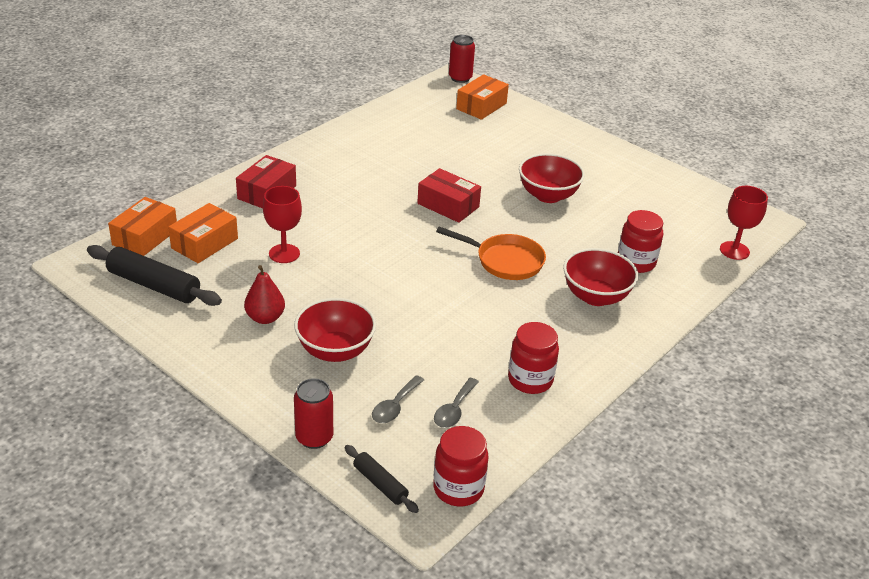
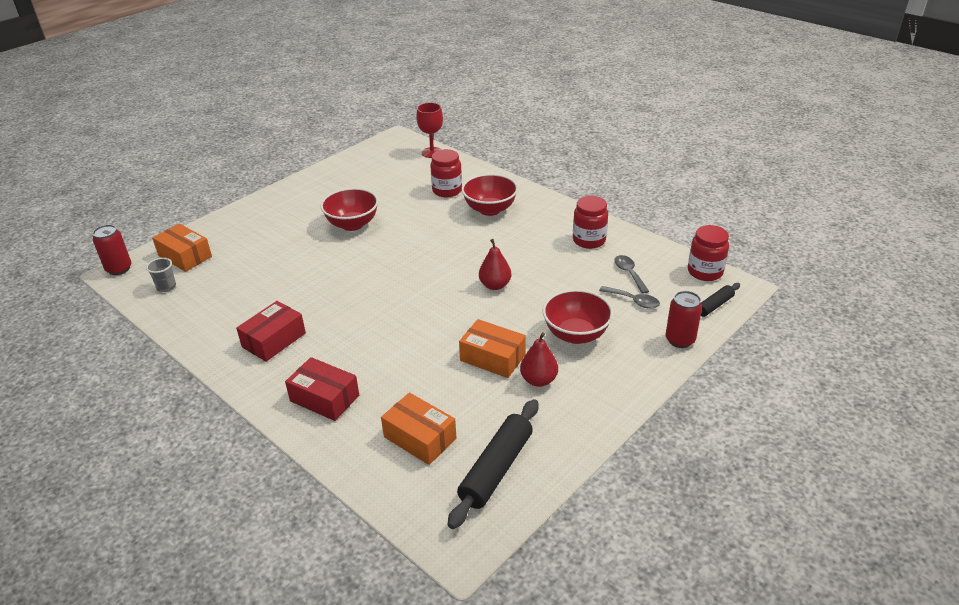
camera: 85 degrees left, 0 degrees up
orange box [108,197,177,256] -> orange box moved to [459,319,526,378]
red goblet [263,186,302,263] -> none
red box [417,168,481,223] -> red box moved to [236,301,306,362]
grey spoon [434,378,479,428] -> grey spoon turned 135 degrees counterclockwise [614,255,649,294]
orange pan [436,227,546,280] -> none
none -> grey cup [146,258,176,292]
none -> red pear [479,239,511,290]

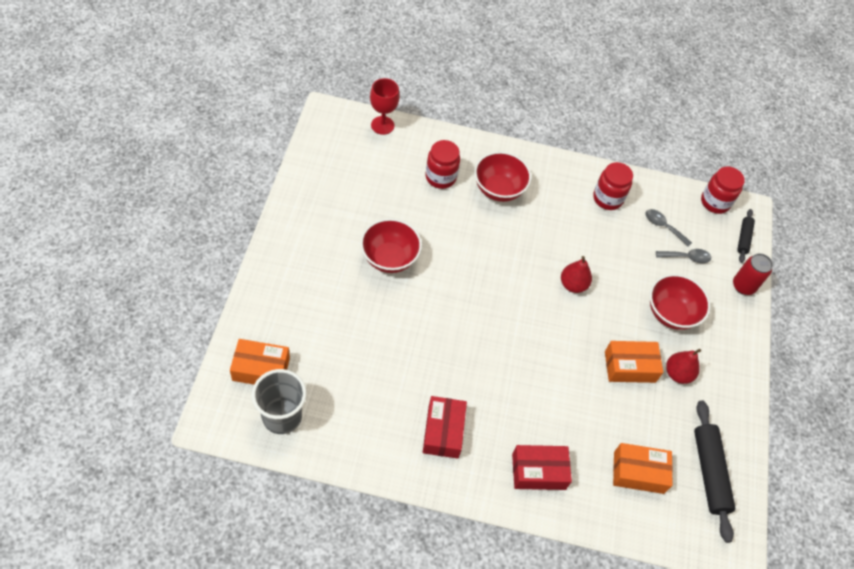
camera: 40 degrees left, 20 degrees up
red can [92,225,131,275] -> none
grey cup [146,258,176,292] -> grey cup [252,369,307,434], size x1.94

